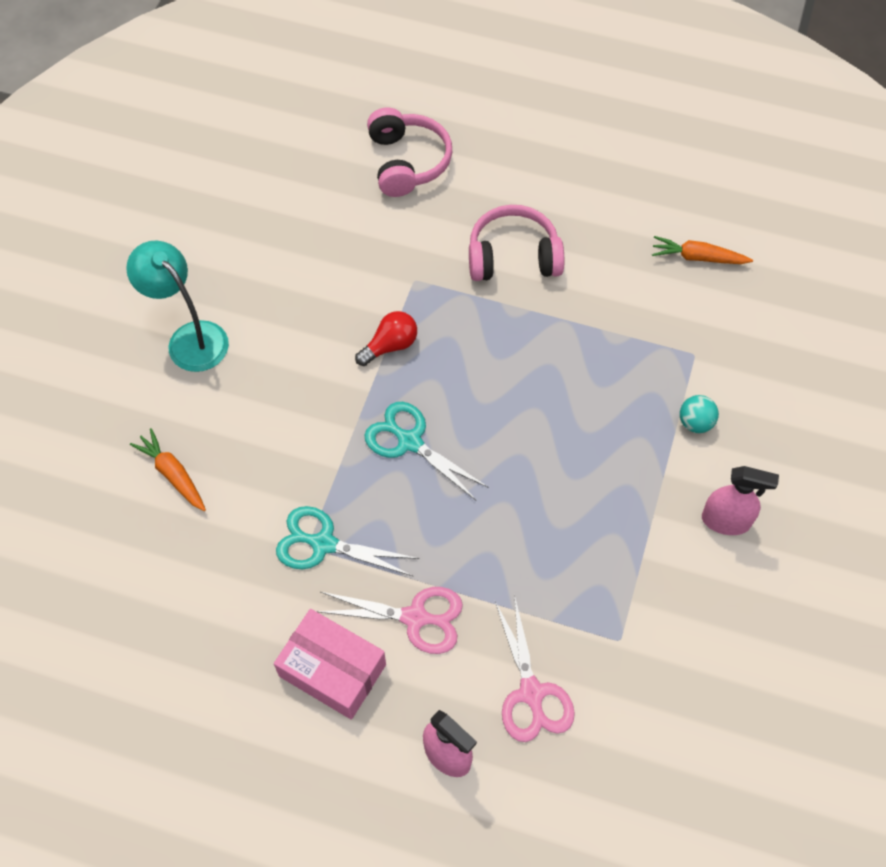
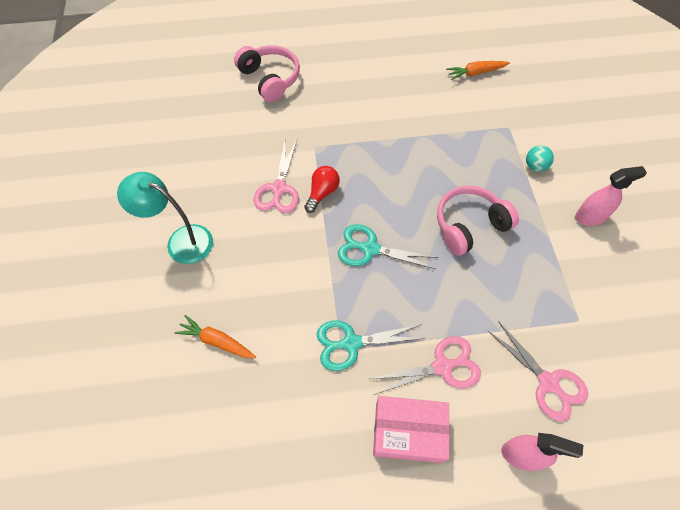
camera: 25 degrees left, 0 degrees up
pink headphones [469,205,564,281] -> pink headphones moved to [437,186,519,256]
none -> pink scissors [254,140,299,213]

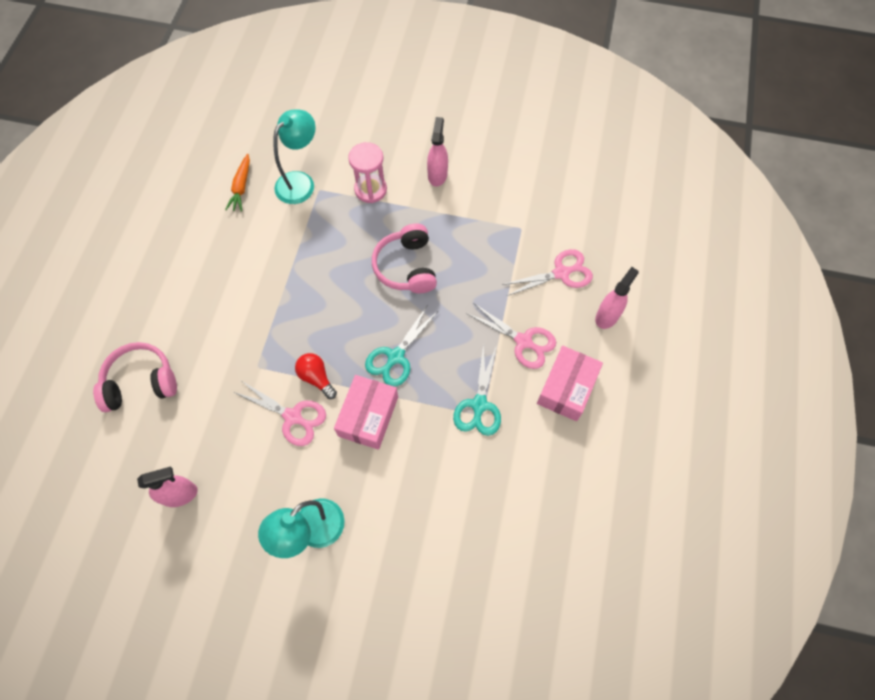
camera: 70 degrees left, 5 degrees up
orange carrot [175,315,256,358] -> none
pink scissors [370,336,481,395] -> pink scissors turned 120 degrees clockwise [466,303,556,369]
turquoise ball [526,146,554,172] -> pink hourglass [348,142,387,203]
none -> pink spray bottle [137,467,198,507]
none -> turquoise lamp [273,110,316,204]
none -> pink box [334,375,398,450]

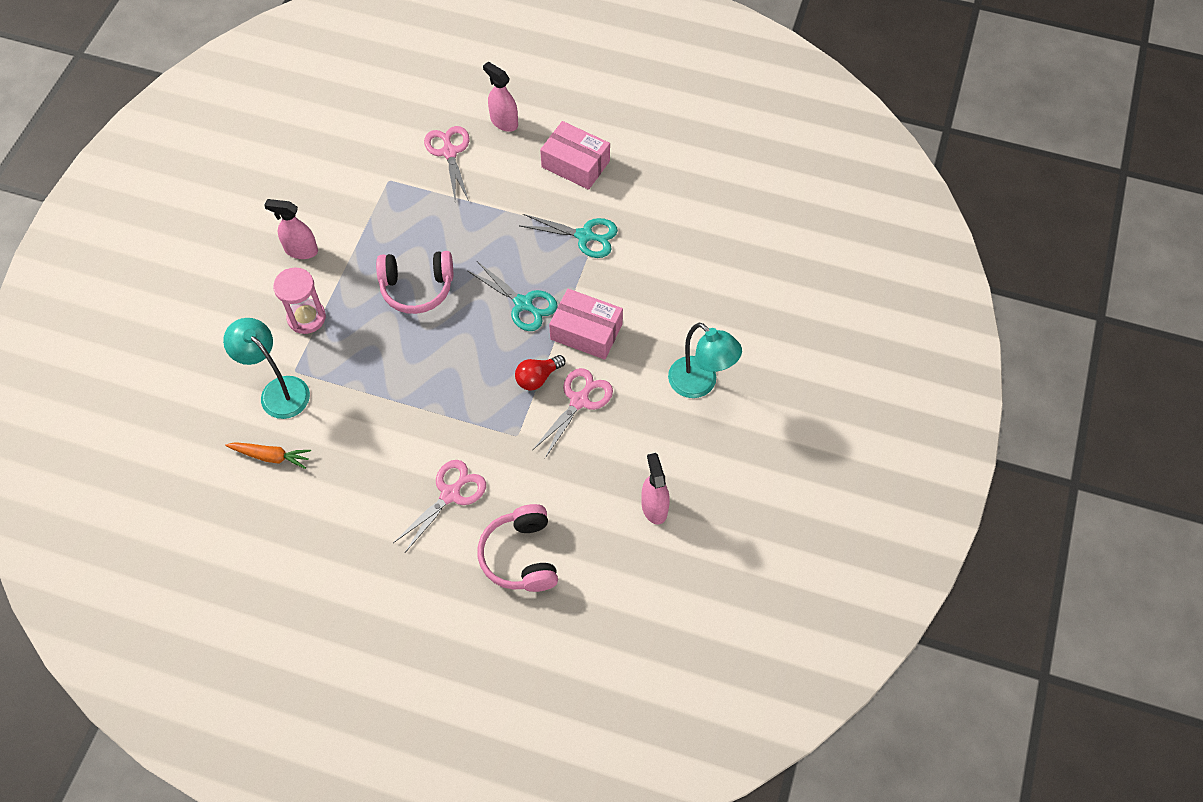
camera: 85 degrees left, 5 degrees down
pink scissors [466,303,556,369] -> pink scissors moved to [393,460,486,553]

